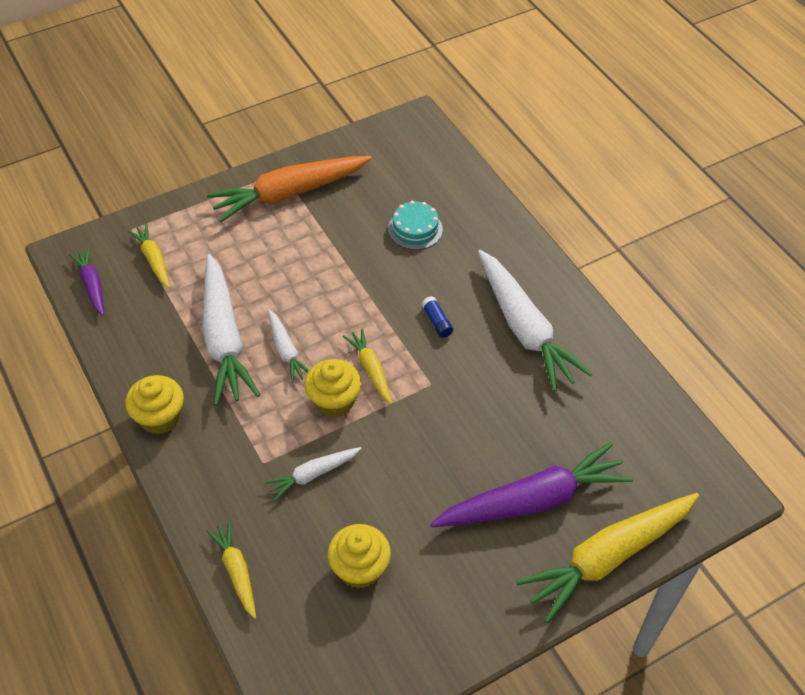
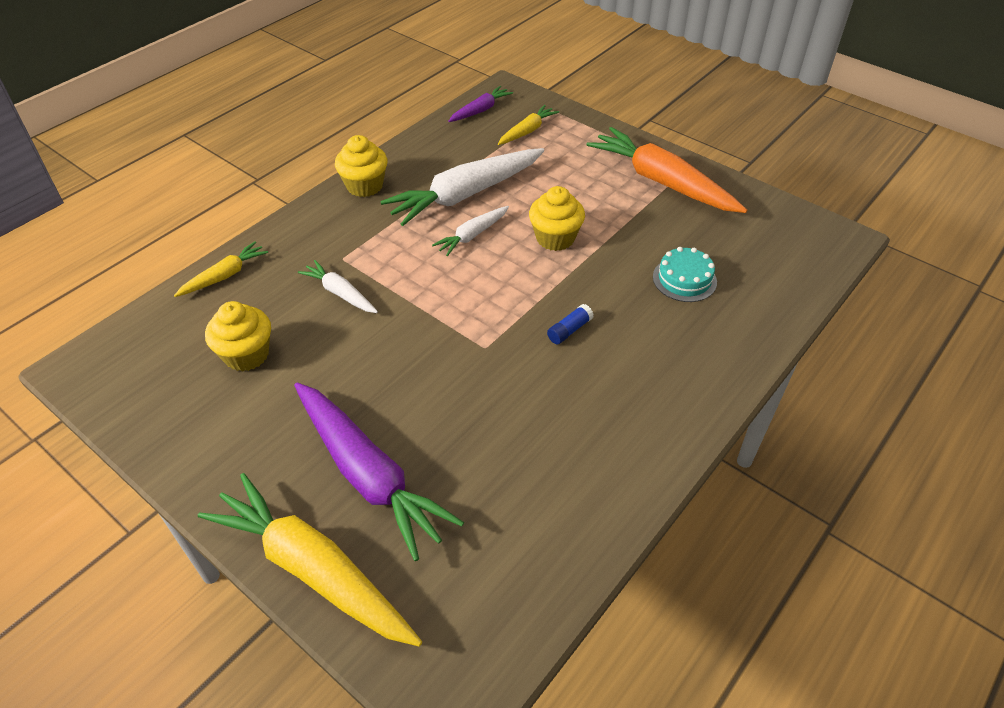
camera: 70 degrees right, 5 degrees down
yellow cupcake [304,359,361,417] -> yellow cupcake moved to [529,186,585,251]
yellow carrot [343,328,392,405] -> none
white carrot [478,250,592,392] -> none

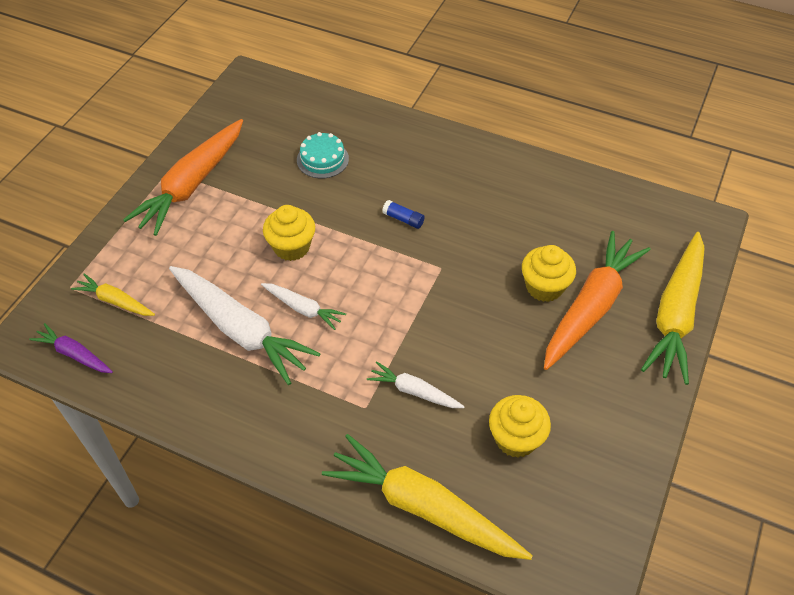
camera: 105 degrees left, 5 degrees up
yellow carrot [174,241,268,297] -> yellow carrot [322,434,533,560], size x1.99
purple carrot [294,382,464,561] -> orange carrot [544,231,651,370]
white carrot [298,260,378,313] -> white carrot turned 90 degrees clockwise [367,361,465,408]
yellow cupcake [335,135,387,197] -> yellow cupcake moved to [522,245,576,302]

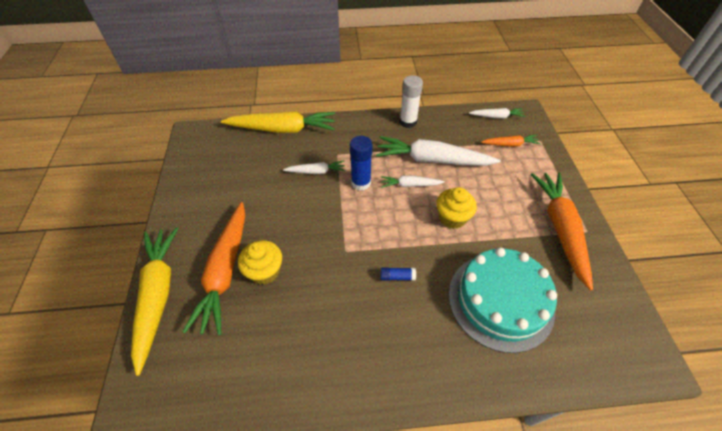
camera: 150 degrees right, 0 degrees up
purple carrot [29,323,113,373] -> white carrot [469,108,526,118]
yellow carrot [71,274,155,316] -> orange carrot [481,135,541,147]
turquoise cake [297,132,349,178] -> turquoise cake [449,248,557,353], size x2.13
yellow cupcake [489,395,551,458] -> none
none -> blue glue stick [350,136,373,191]
none -> white glue stick [400,75,423,128]

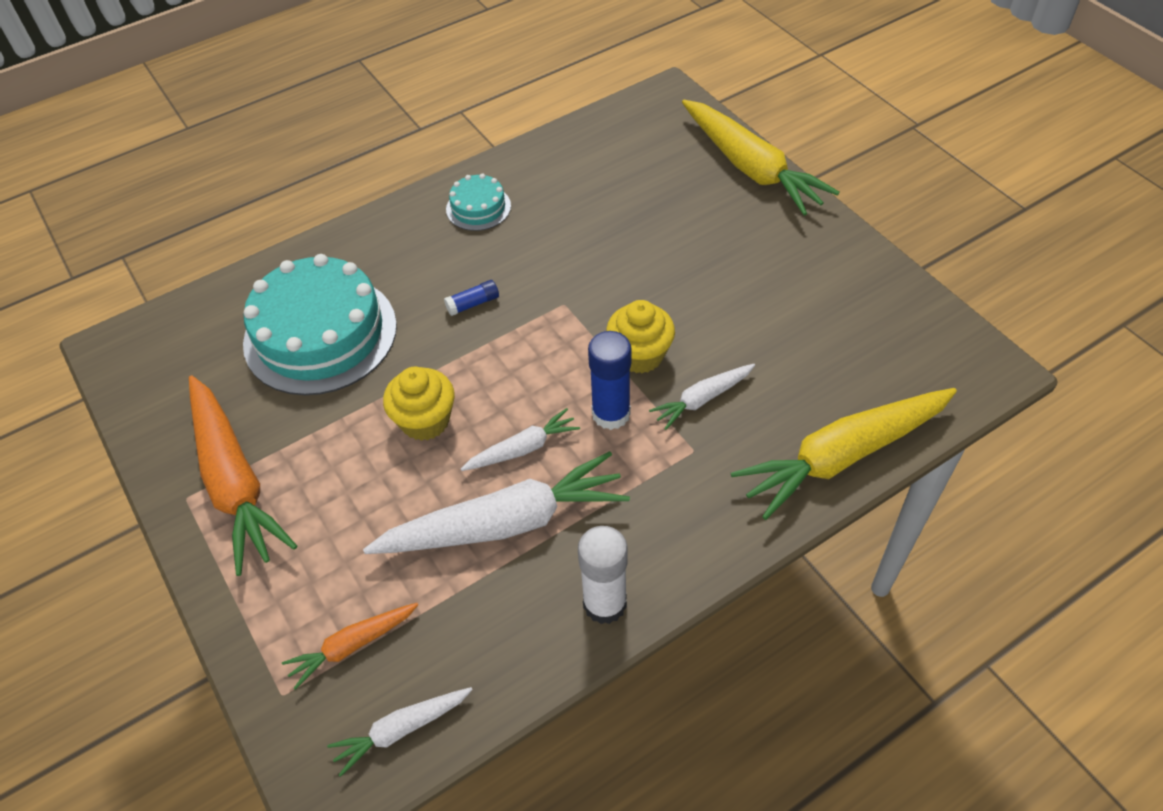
camera: 155 degrees right, 0 degrees up
orange carrot [183,202,245,335] -> none
yellow cupcake [238,240,282,285] -> yellow cupcake moved to [606,300,675,373]
none -> turquoise cake [446,173,511,231]

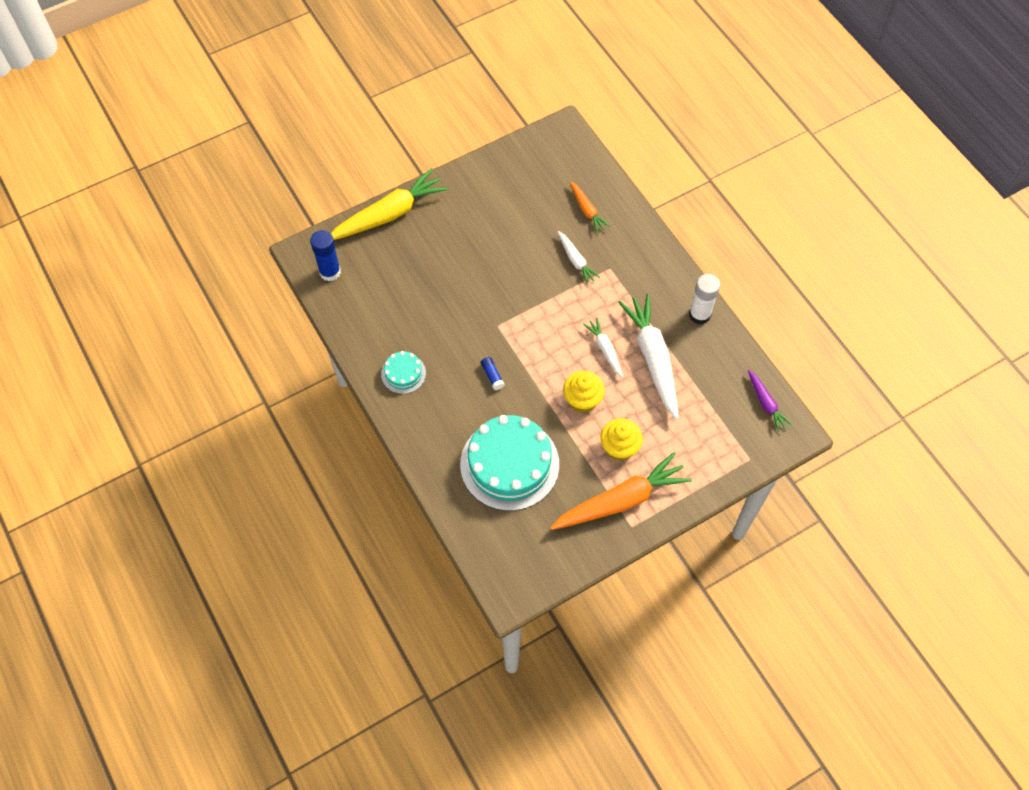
camera: 90 degrees left, 10 degrees up
orange carrot [282,603,419,690] -> orange carrot moved to [570,181,610,233]
white carrot [327,687,473,777] -> purple carrot [748,370,792,432]
blue glue stick [588,331,631,430] -> blue glue stick moved to [310,230,341,281]
yellow cupcake [606,300,675,373] -> yellow cupcake moved to [600,418,643,461]
yellow carrot [731,388,957,520] -> none

